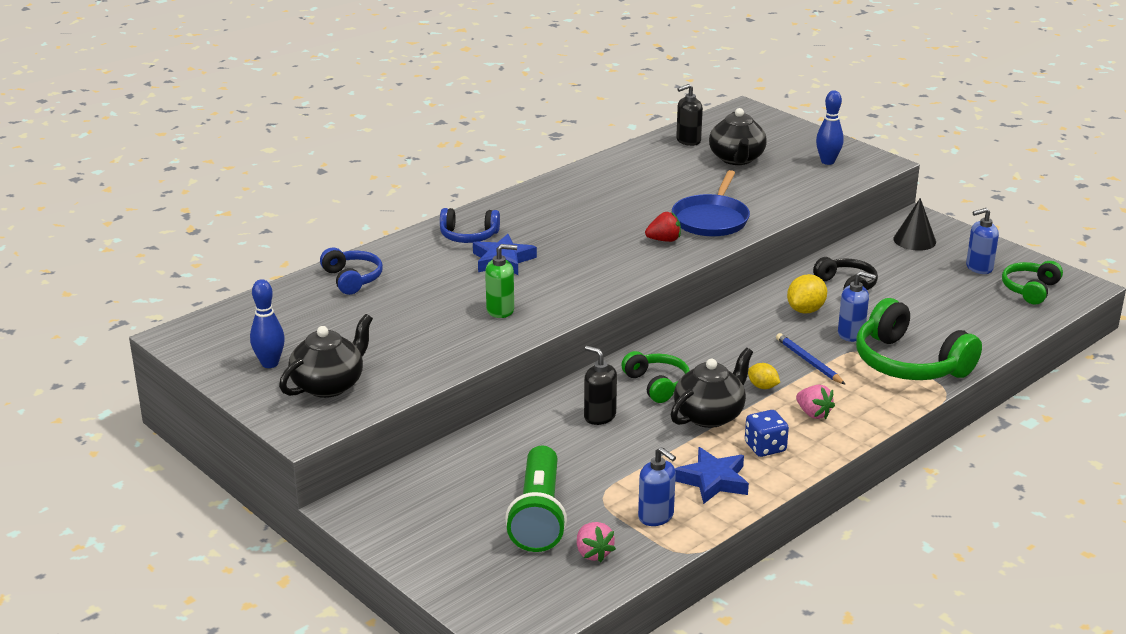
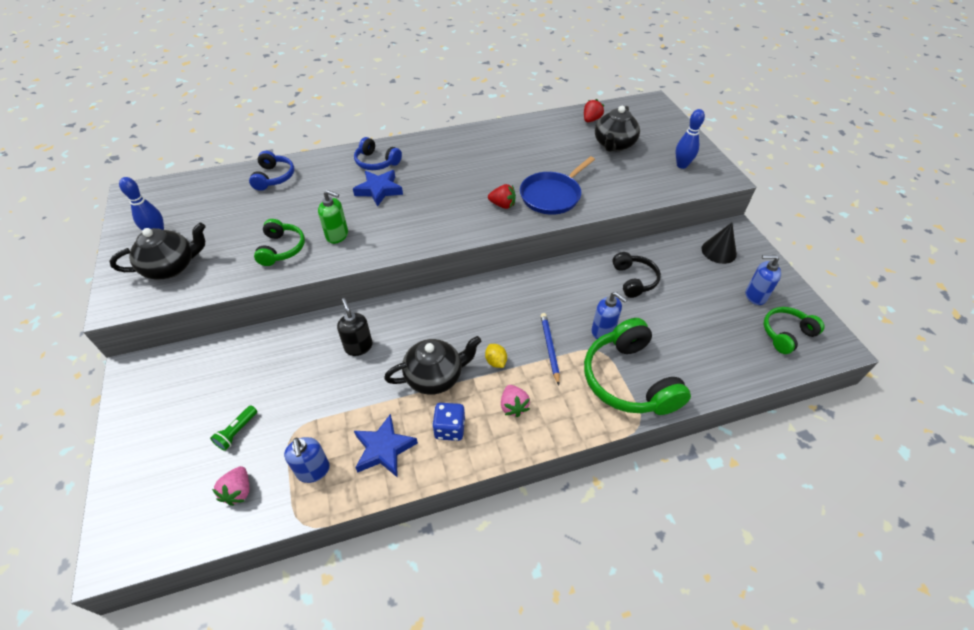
camera: 25 degrees right, 20 degrees up
green flashlight [505,445,567,552] -> green flashlight [210,405,257,451], size x0.43
green headphones [621,351,690,403] -> green headphones moved to [254,219,305,266]
black soap dispenser [676,84,703,146] -> red strawberry [584,99,604,122]
yellow lemon [787,274,827,314] -> none

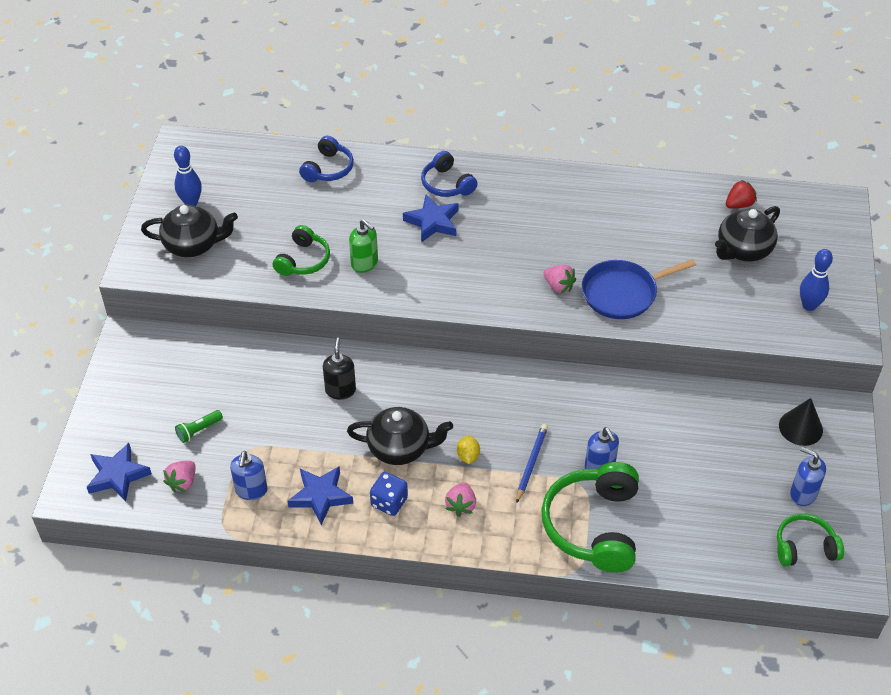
camera: 25 degrees right, 0 degrees up
red strawberry [488,184,516,209] -> pink strawberry [544,265,576,293]
black headphones [612,252,661,298] -> none
none -> blue star [87,443,152,502]

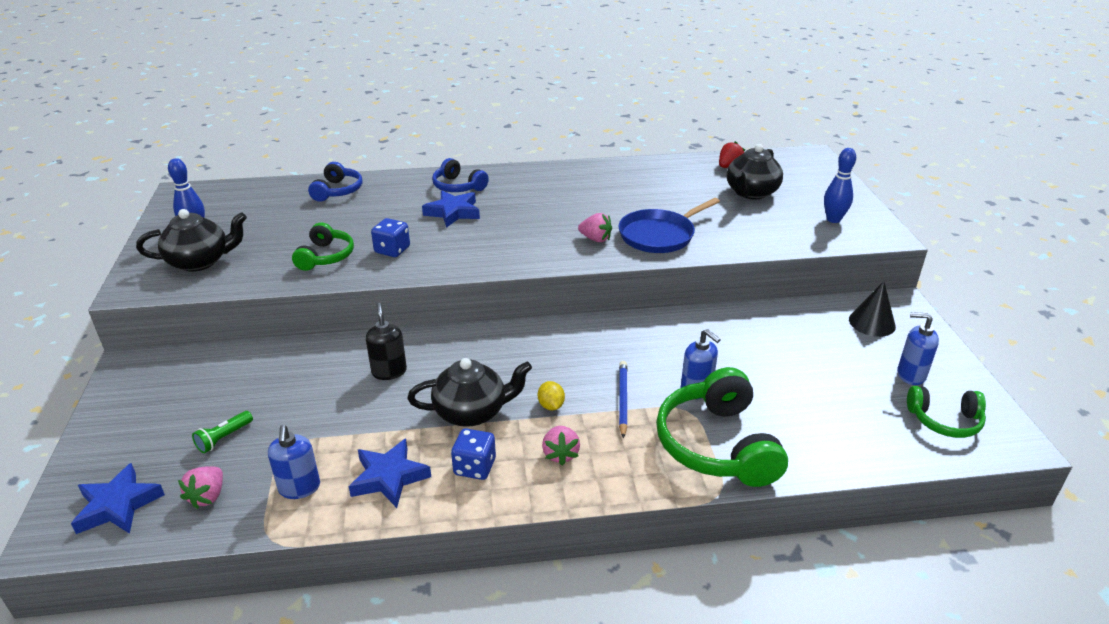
camera: 15 degrees left, 15 degrees down
green soap dispenser [349,219,378,273] -> blue dice [371,218,410,257]
green headphones [777,513,844,566] -> green headphones turned 150 degrees counterclockwise [907,386,986,438]

